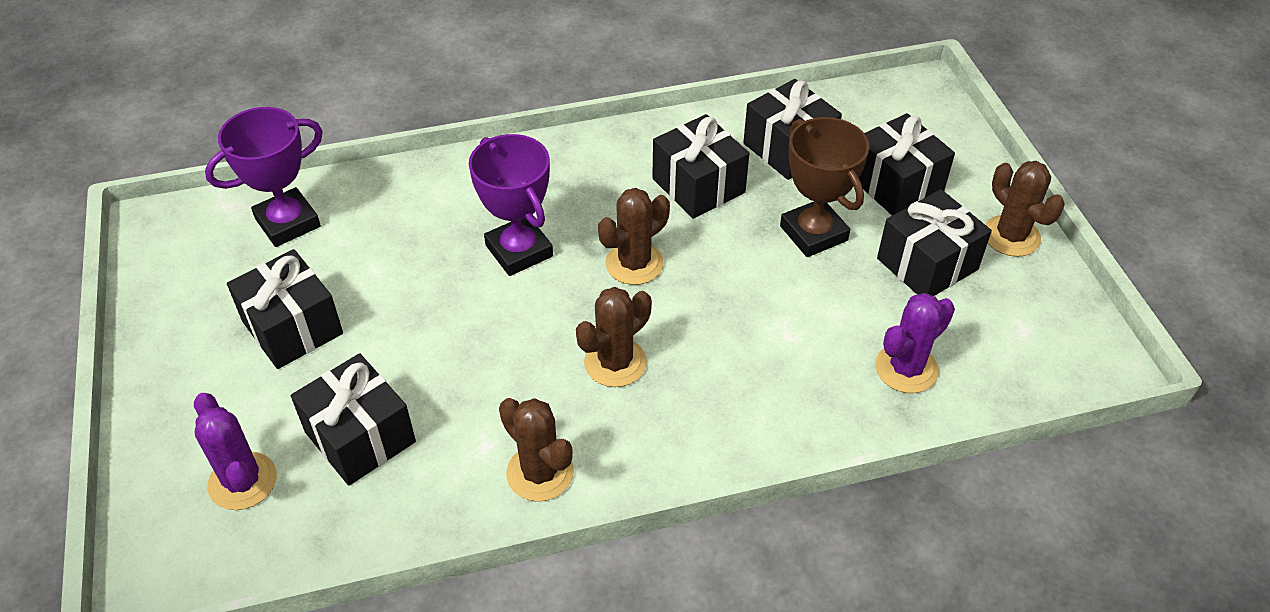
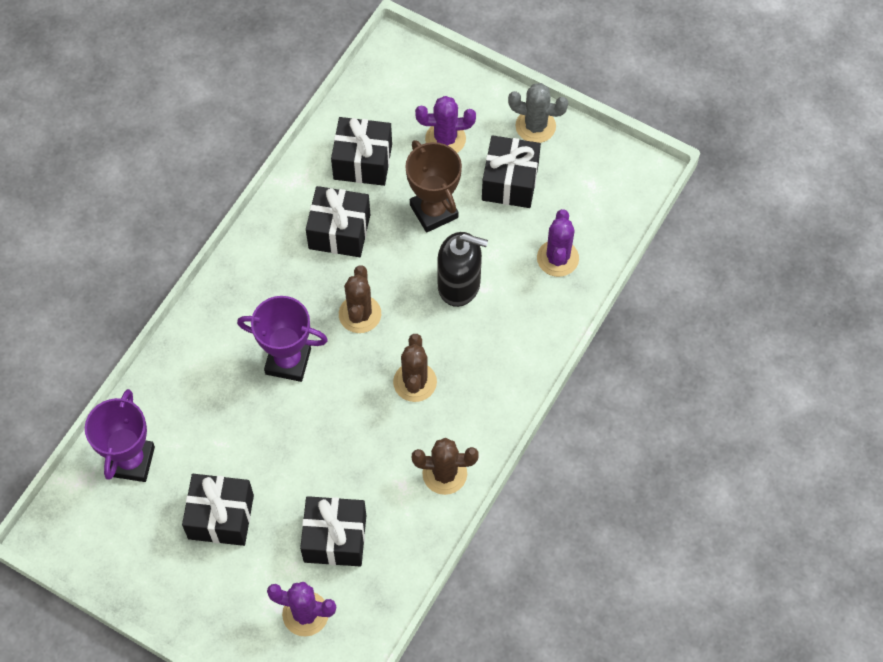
camera: 45 degrees left, 15 degrees up
brown trophy [780,117,869,257] -> brown trophy turned 45 degrees clockwise [405,140,462,233]
black gift [859,113,955,215] -> purple cactus [415,96,476,153]
brown cactus [985,161,1065,257] -> grey cactus [508,83,568,143]
none -> black soap dispenser [437,232,488,307]

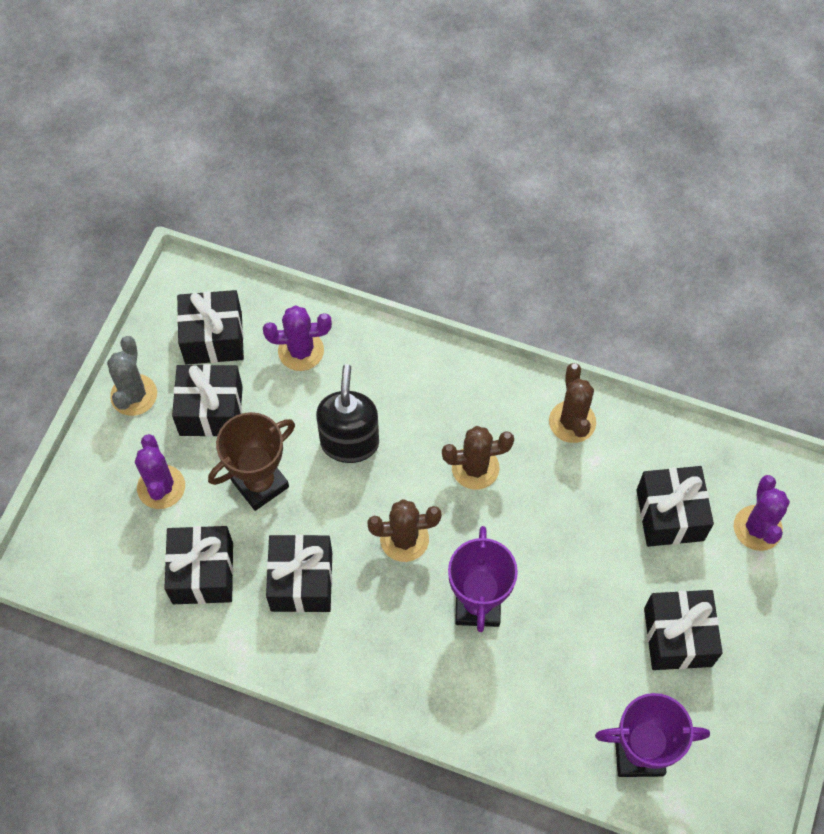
camera: 100 degrees left, 0 degrees up
none -> black gift [177,290,244,365]

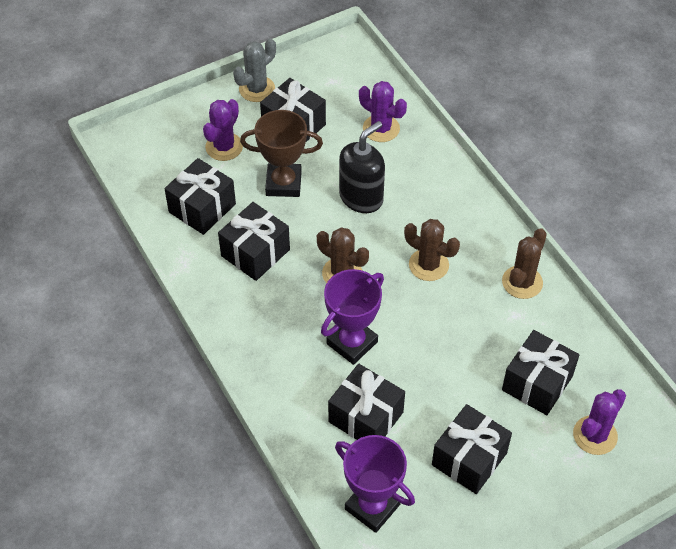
camera: 40 degrees right, 10 degrees down
black gift [177,290,244,365] -> black gift moved to [328,364,405,440]

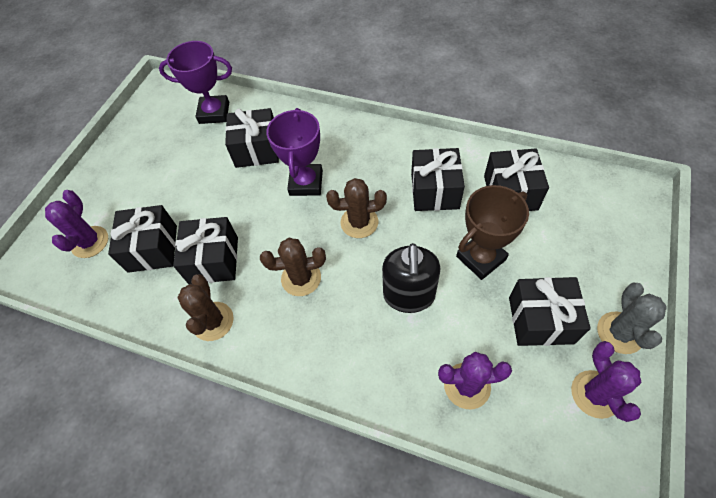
camera: 145 degrees right, 5 degrees up
purple cactus [203,99,243,161] -> purple cactus moved to [571,341,641,422]
black gift [432,404,512,494] -> black gift moved to [173,217,238,284]

